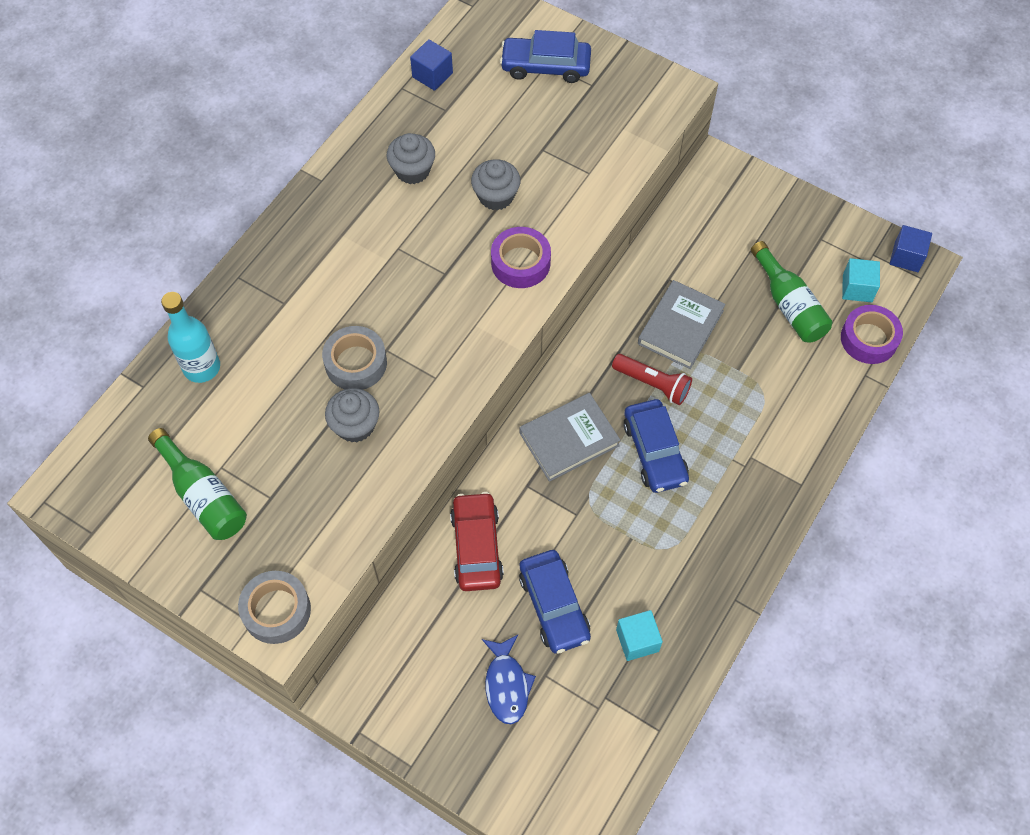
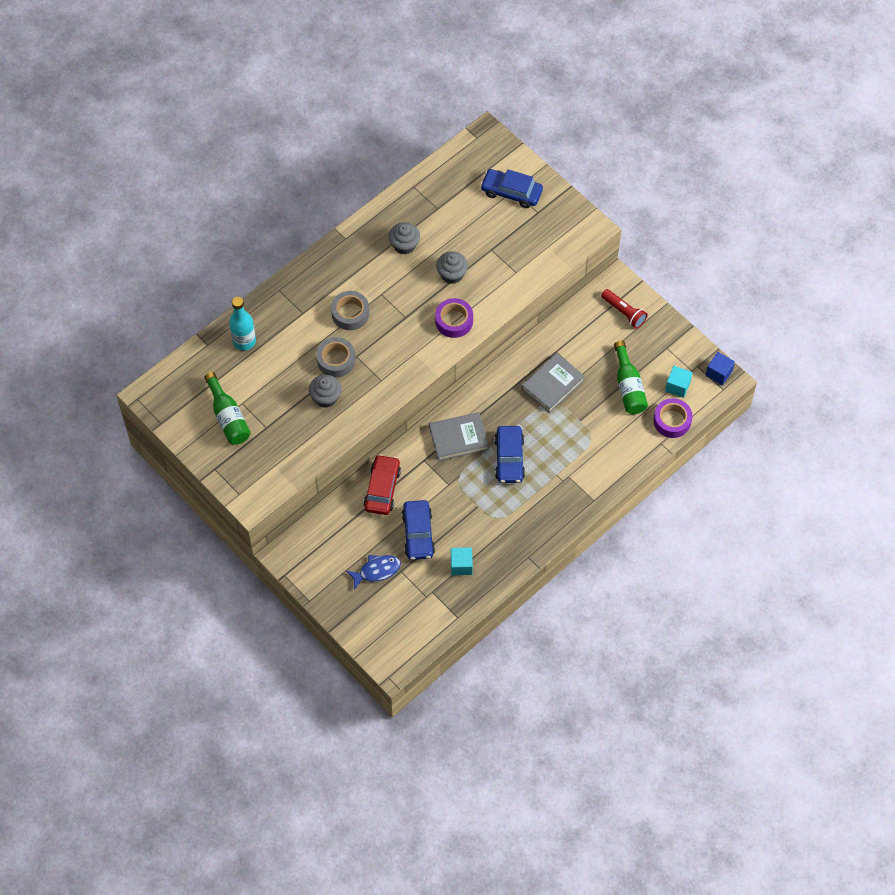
camera: 15 degrees right, 0 degrees up
grey tape [238,571,311,644] -> grey tape moved to [331,291,369,330]
blue cube [410,39,453,91] -> none
blue fish [482,635,536,724] -> blue fish turned 120 degrees counterclockwise [346,555,401,590]
red flashlight [612,354,692,405] -> red flashlight moved to [601,289,647,329]

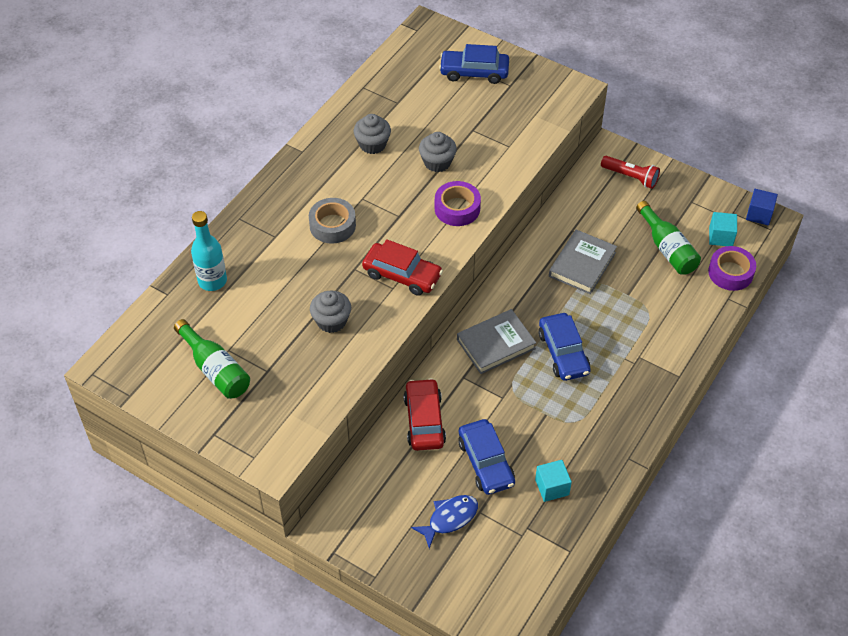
camera: 15 degrees left, 10 degrees down
grey tape [316,337,355,377] -> none
none -> red car [362,239,443,296]

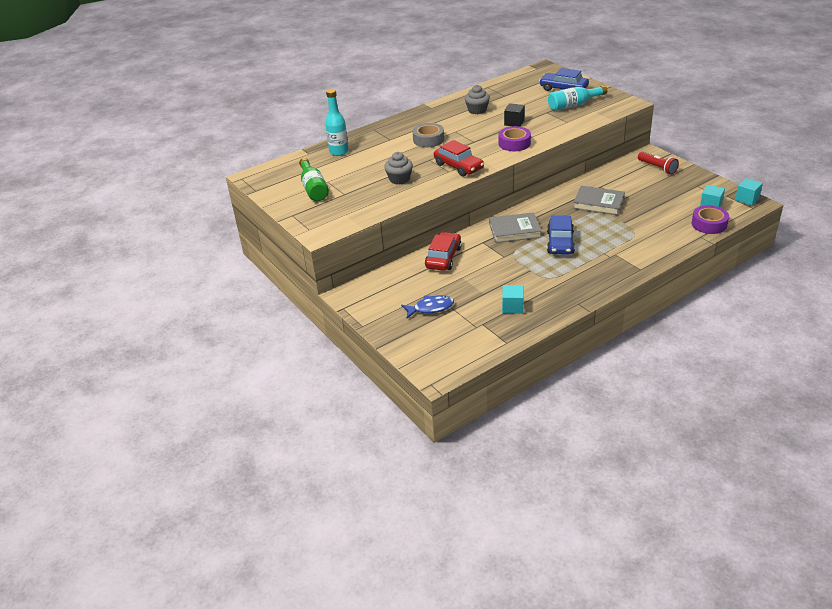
camera: 25 degrees right, 15 degrees down
grey cupcake [419,132,457,172] -> black cube [504,103,525,127]
blue car [458,419,515,495] -> none
grey book [549,229,617,294] -> grey book turned 60 degrees clockwise [573,186,625,215]
green bottle [636,201,701,275] -> none
blue cube [746,189,778,226] -> turquoise cube [735,178,763,206]
none -> turquoise bottle [548,86,607,111]

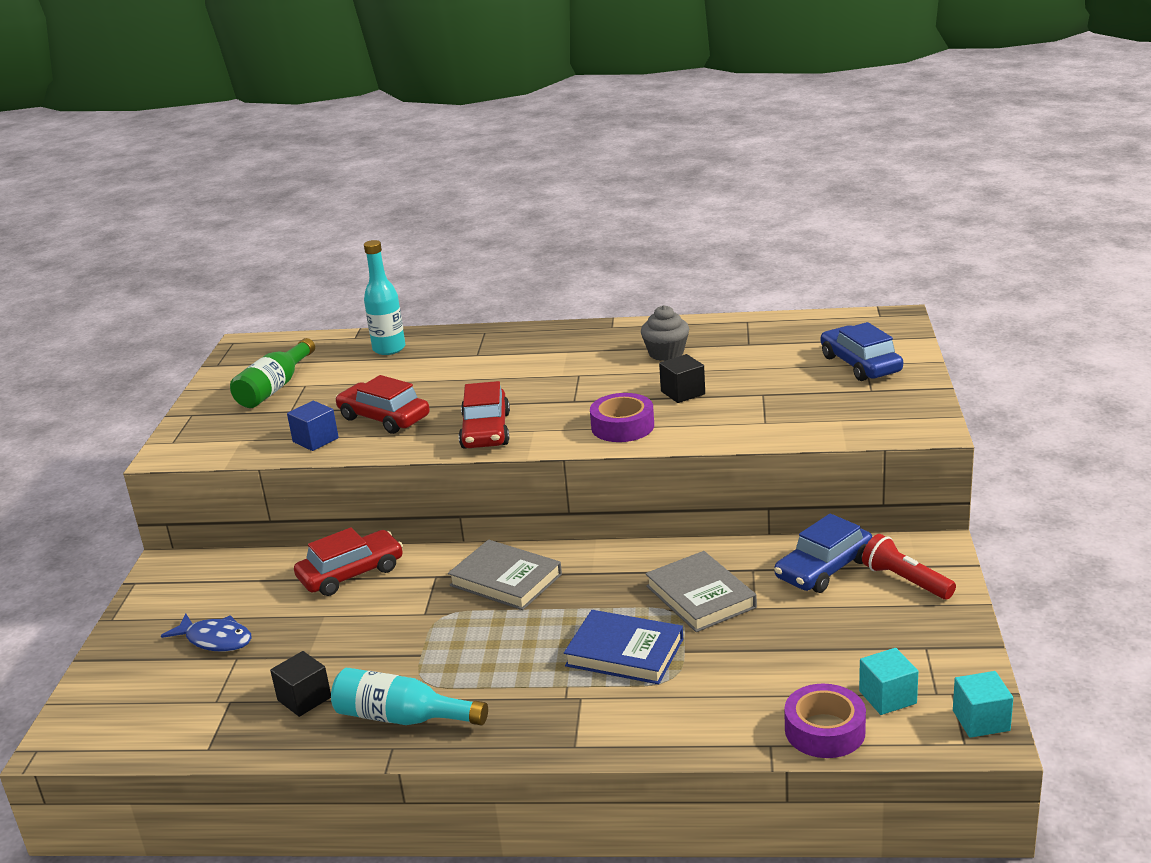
camera: 40 degrees right, 10 degrees down
grey cupcake [384,152,413,185] -> red car [335,375,430,434]
grey tape [412,123,444,147] -> none
turquoise cube [502,285,524,314] -> black cube [270,651,331,717]
blue car [547,215,575,255] -> blue car moved to [774,513,872,593]
turquoise bottle [548,86,607,111] -> turquoise bottle moved to [331,668,488,726]
red flashlight [638,152,679,175] -> red flashlight turned 135 degrees clockwise [862,534,956,599]
none -> blue cube [287,401,339,451]
none -> blue book [564,610,683,684]

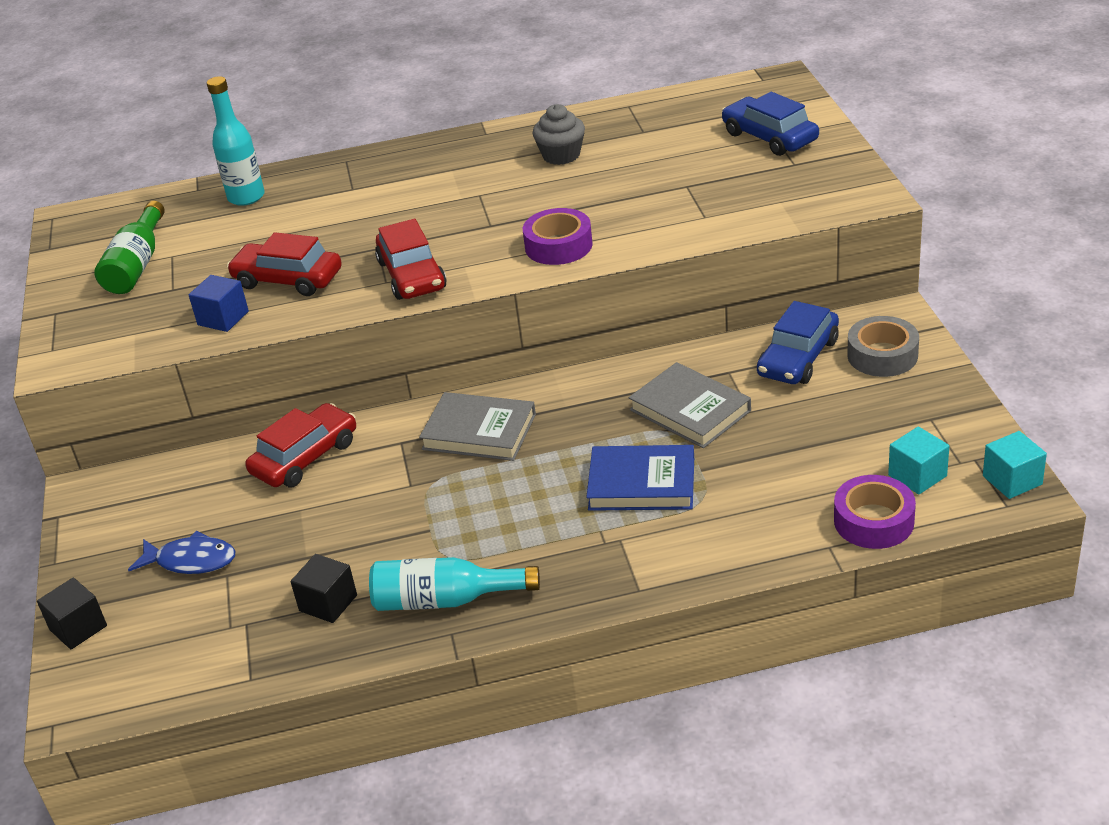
camera: 15 degrees left, 10 degrees up
black cube [659,354,705,403] -> black cube moved to [37,578,107,650]
red flashlight [862,534,956,599] -> grey tape [847,316,919,377]

